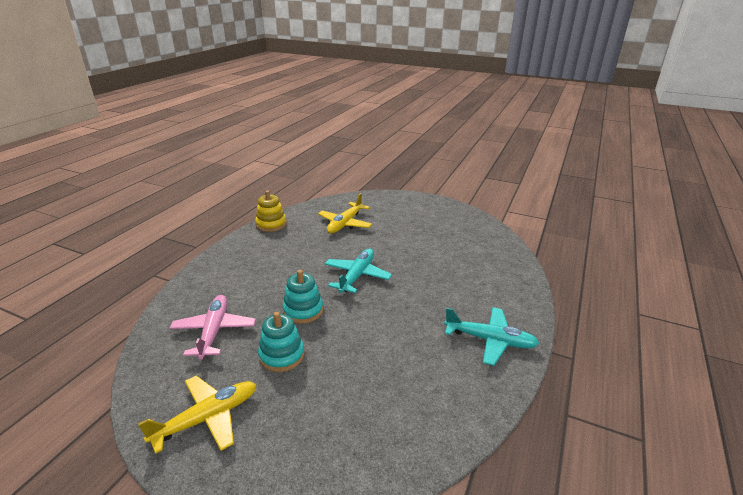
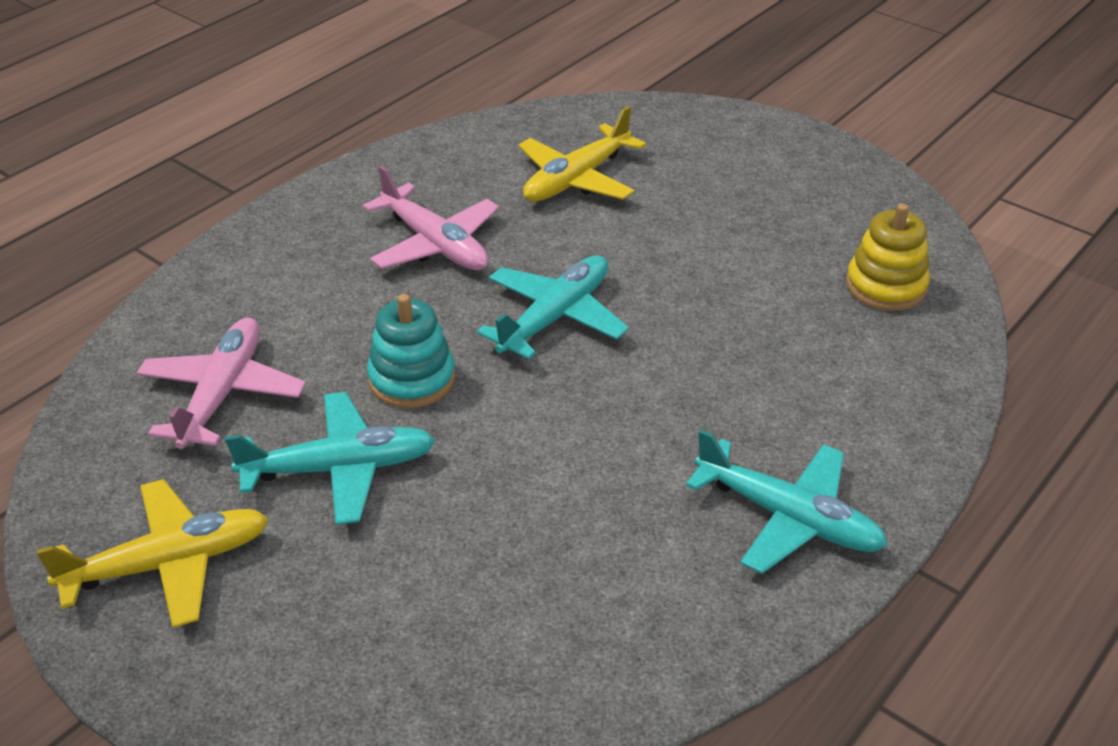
camera: 15 degrees right, 10 degrees up
yellow stacking toy [255,190,287,232] -> yellow stacking toy moved to [846,203,930,311]
turquoise stacking toy [258,312,305,372] -> turquoise plane [225,392,435,525]
none -> pink plane [363,166,499,270]

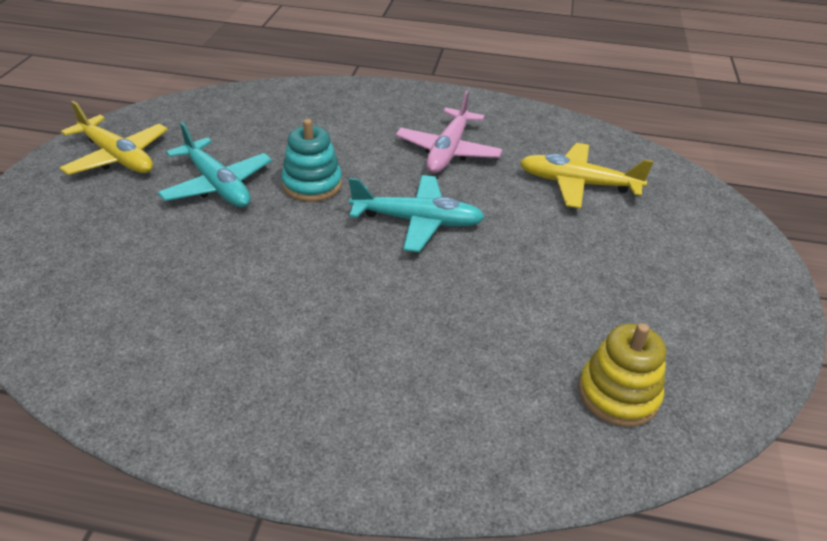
camera: 60 degrees right, 0 degrees up
pink plane [137,318,306,449] -> none
turquoise plane [686,430,888,574] -> none

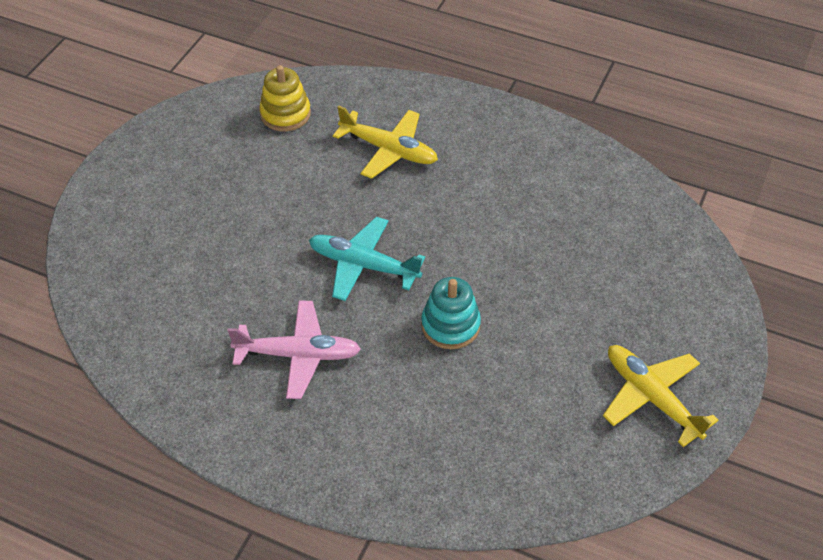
camera: 165 degrees left, 10 degrees up
turquoise plane [158,122,272,207] -> none
pink plane [396,90,503,173] -> pink plane turned 60 degrees clockwise [227,300,361,399]
yellow plane [520,143,653,208] -> yellow plane moved to [333,106,438,179]

